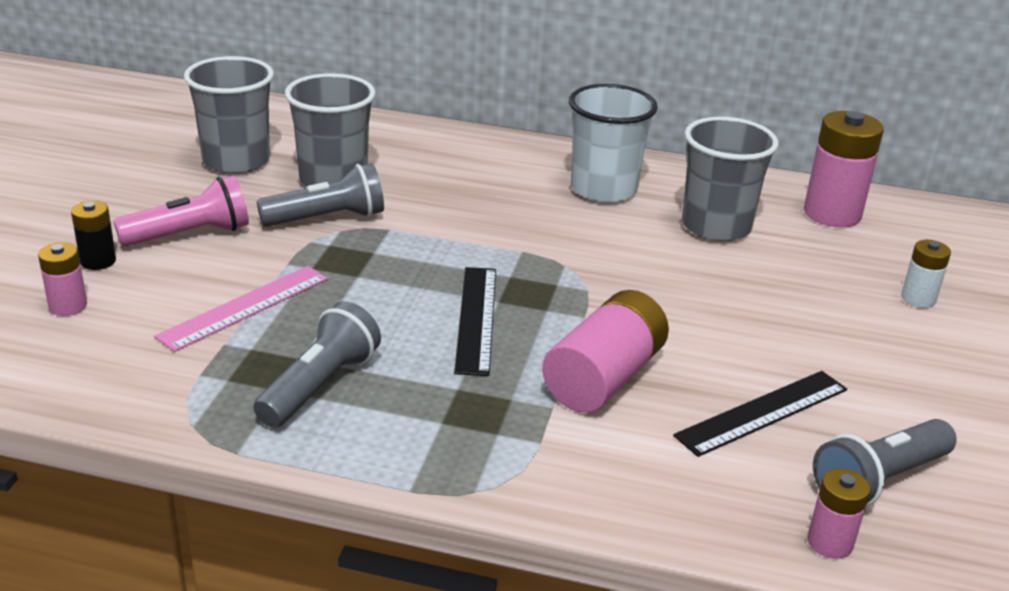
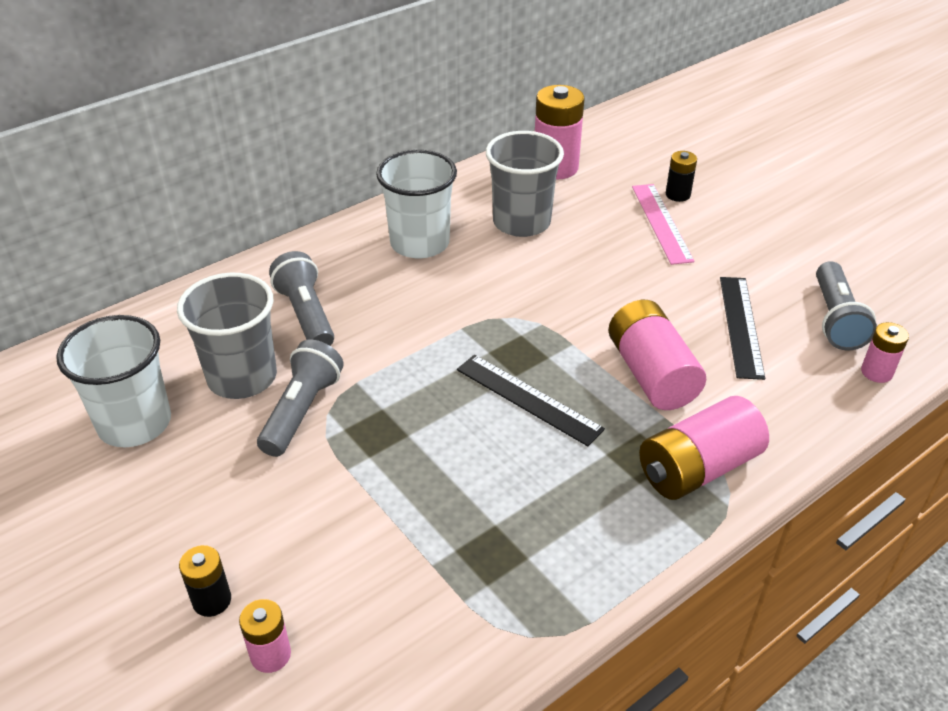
camera: 50 degrees left, 10 degrees up
pink flashlight [114,175,249,247] -> none
pink ruler [154,266,328,352] -> pink ruler moved to [632,184,695,265]
grey cup [184,56,274,174] -> white cup [56,315,171,447]
grey flashlight [253,301,381,428] -> grey flashlight moved to [269,251,334,346]
white battery [901,240,951,308] -> black battery [666,151,697,202]
none -> pink battery [639,396,769,500]

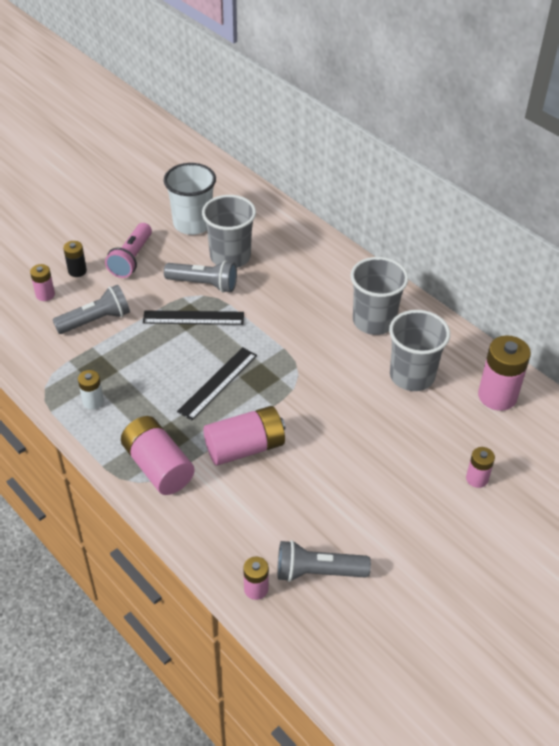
camera: 85 degrees right, 5 degrees up
grey flashlight [269,251,334,346] -> grey flashlight moved to [53,285,130,334]
white cup [376,150,457,258] -> grey cup [351,257,409,335]
pink ruler [632,184,695,265] -> none
black battery [666,151,697,202] -> pink battery [466,447,495,488]
black ruler [720,277,765,380] -> black ruler moved to [143,310,244,325]
none -> white battery [78,370,104,410]
none -> pink flashlight [105,223,152,278]

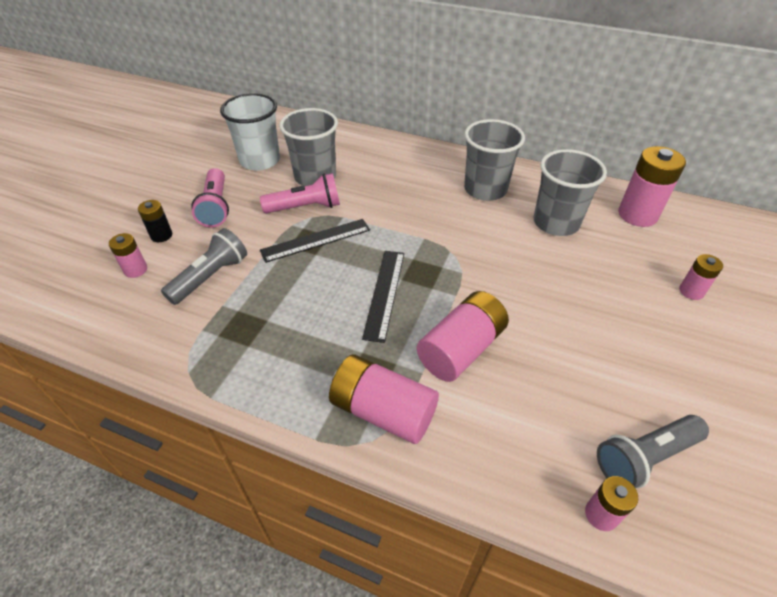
camera: 25 degrees left, 0 degrees up
white battery [78,370,104,410] -> none
grey flashlight [164,260,237,293] -> pink flashlight [260,173,340,213]

